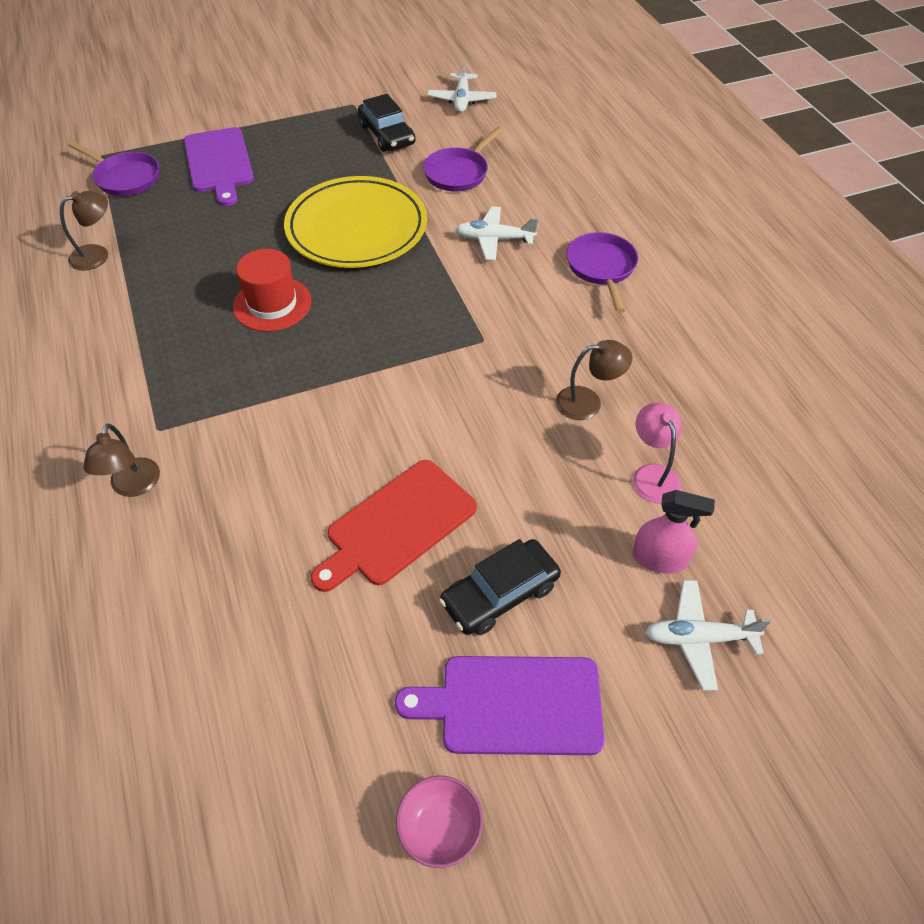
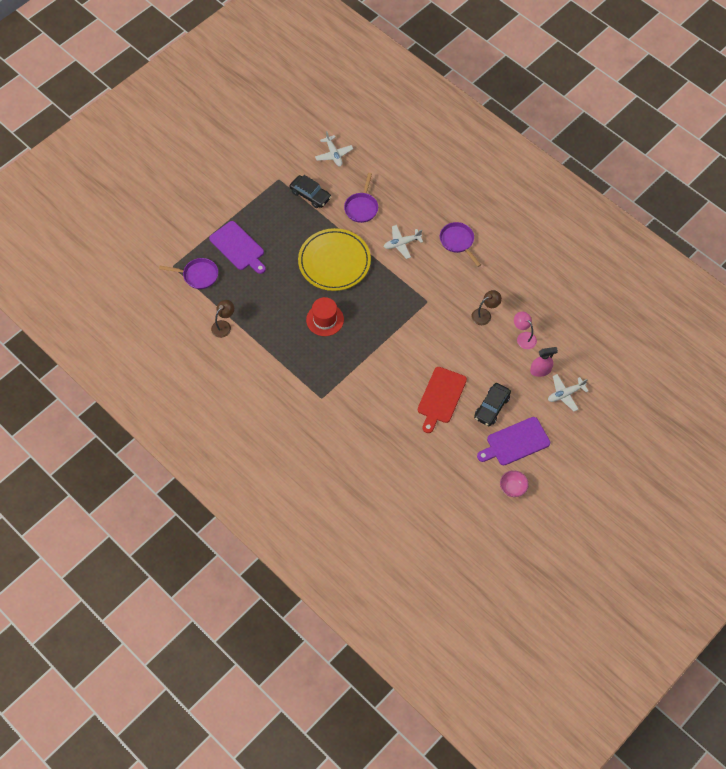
camera: 25 degrees left, 10 degrees up
brown lamp [83,423,160,497] -> none

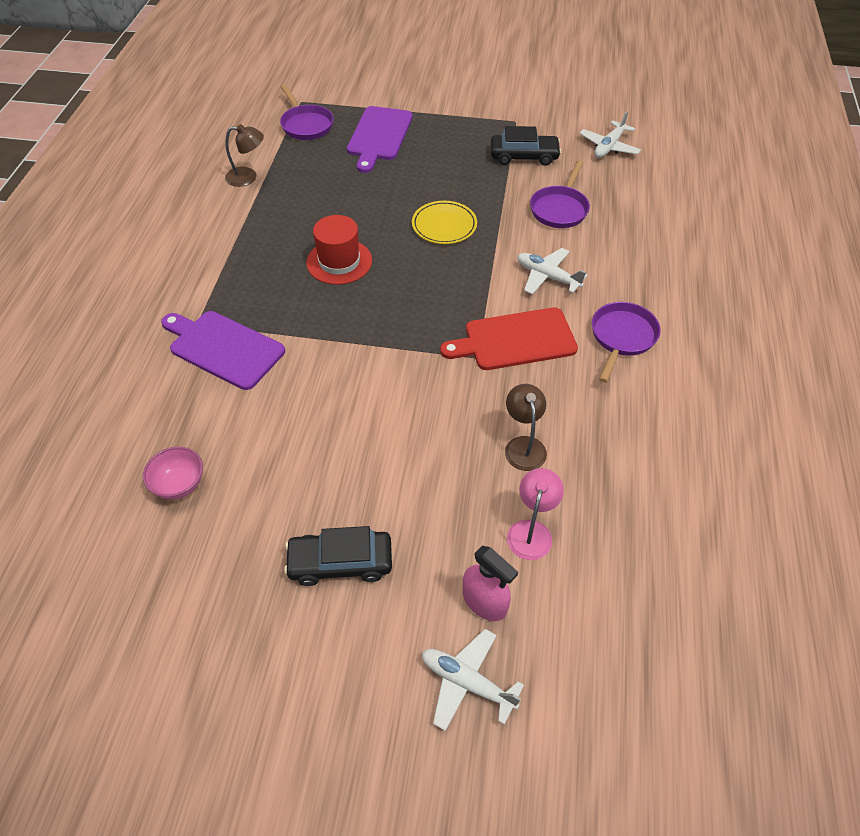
camera: 55 degrees right, 10 degrees down
black car [290,175,331,208] -> black car turned 90 degrees counterclockwise [491,126,561,166]
yellow plate [298,228,371,291] -> yellow plate [412,201,477,244], size x0.53
purple pan [344,173,378,223] -> purple pan turned 45 degrees counterclockwise [530,160,590,228]
red cutting board [418,367,467,433] -> red cutting board moved to [440,307,578,370]
brown lamp [472,290,502,325] -> brown lamp turned 120 degrees counterclockwise [505,384,547,471]
purple cutting board [477,417,550,465] -> purple cutting board moved to [161,311,285,390]
pink bowl [500,470,529,497] -> pink bowl moved to [143,447,203,499]

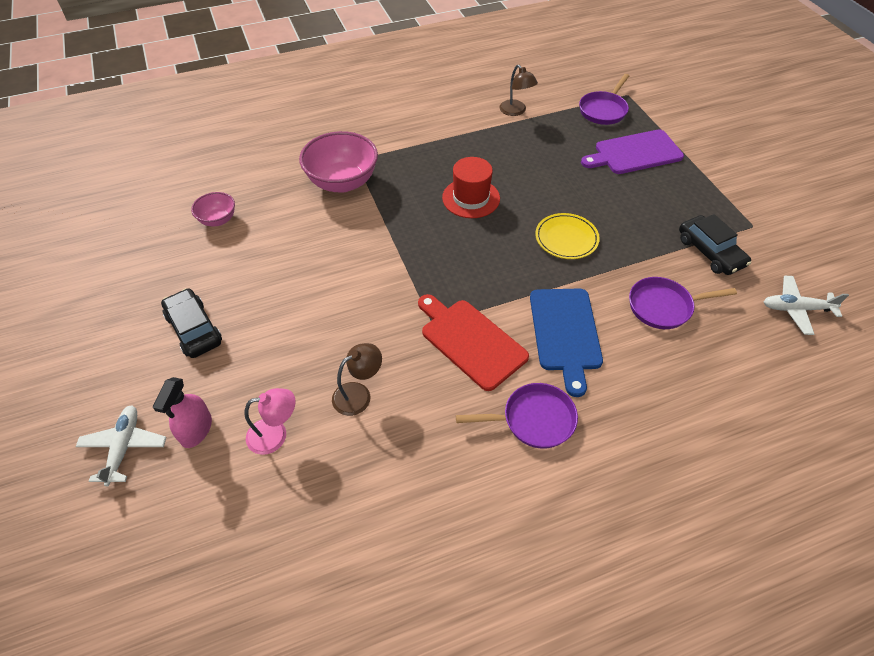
camera: 60 degrees right, 0 degrees up
purple cutting board [161,311,285,390] -> pink bowl [299,131,378,193]
white plane [518,248,588,295] -> blue cutting board [530,288,603,397]

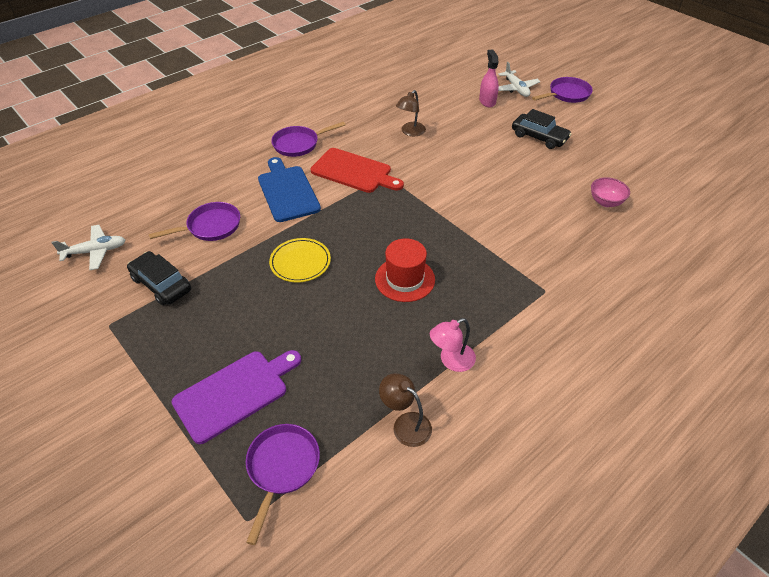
camera: 160 degrees right, 5 degrees down
pink lamp [244,388,295,455] -> pink lamp moved to [430,318,476,372]
pink bowl [299,131,378,193] -> none
none -> purple pan [532,77,593,103]

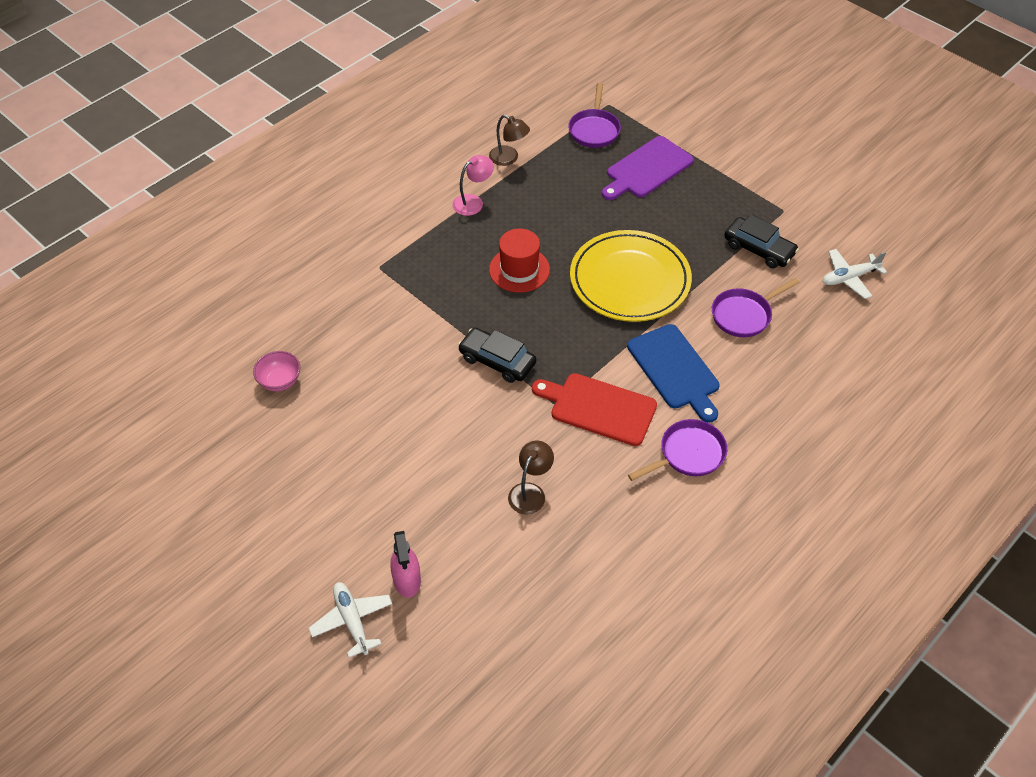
camera: 175 degrees right, 5 degrees up
yellow plate [269,238,331,282] -> yellow plate [570,230,692,322], size x1.90
black car [512,109,572,149] -> black car moved to [458,328,536,383]
purple pan [532,77,593,103] -> none

